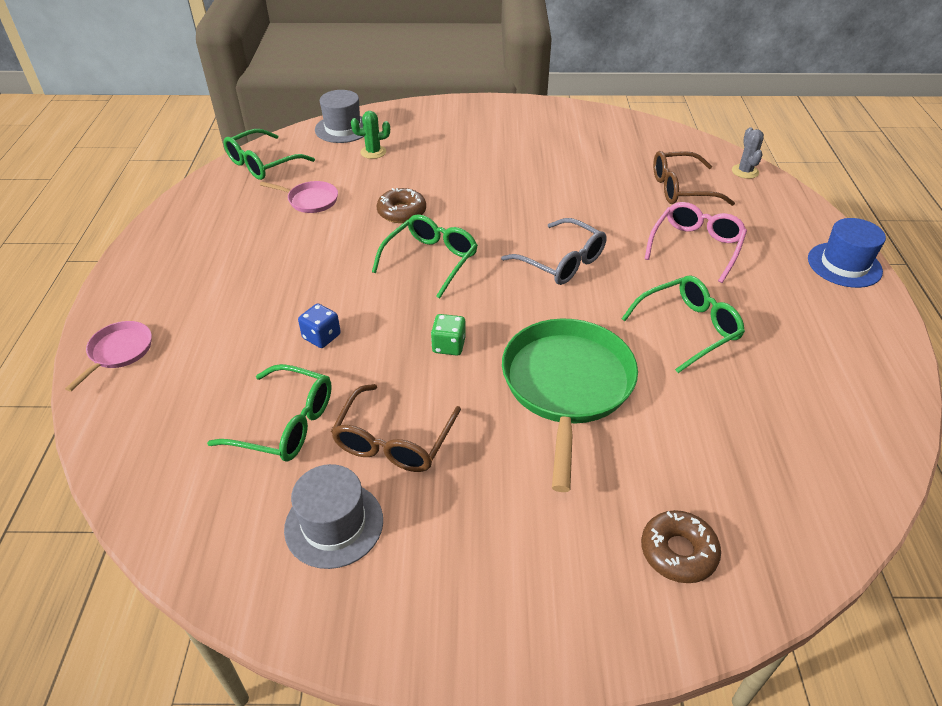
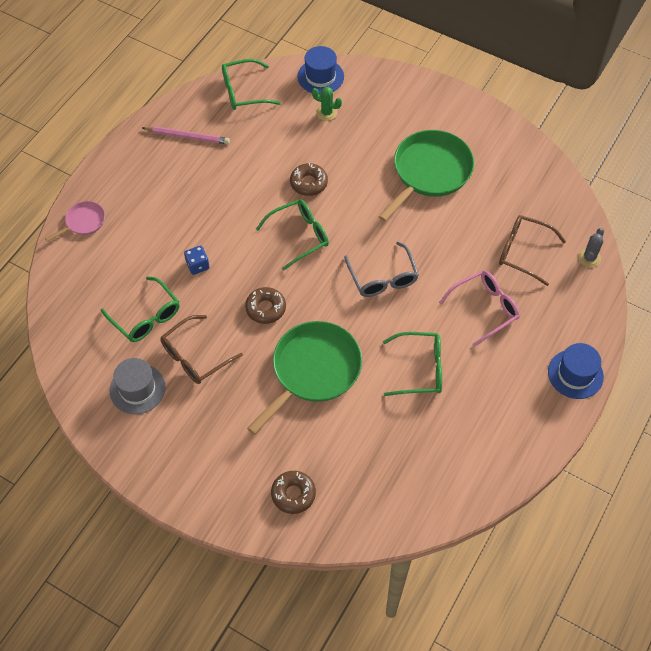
camera: 30 degrees right, 15 degrees up
pink pan [260,181,338,213] -> none
grey hat [315,90,364,143] -> blue hat [297,46,344,94]
green dice [431,314,466,355] -> brown donut [245,287,286,324]
none -> pink pencil [141,126,230,144]
none -> green pan [378,130,474,222]

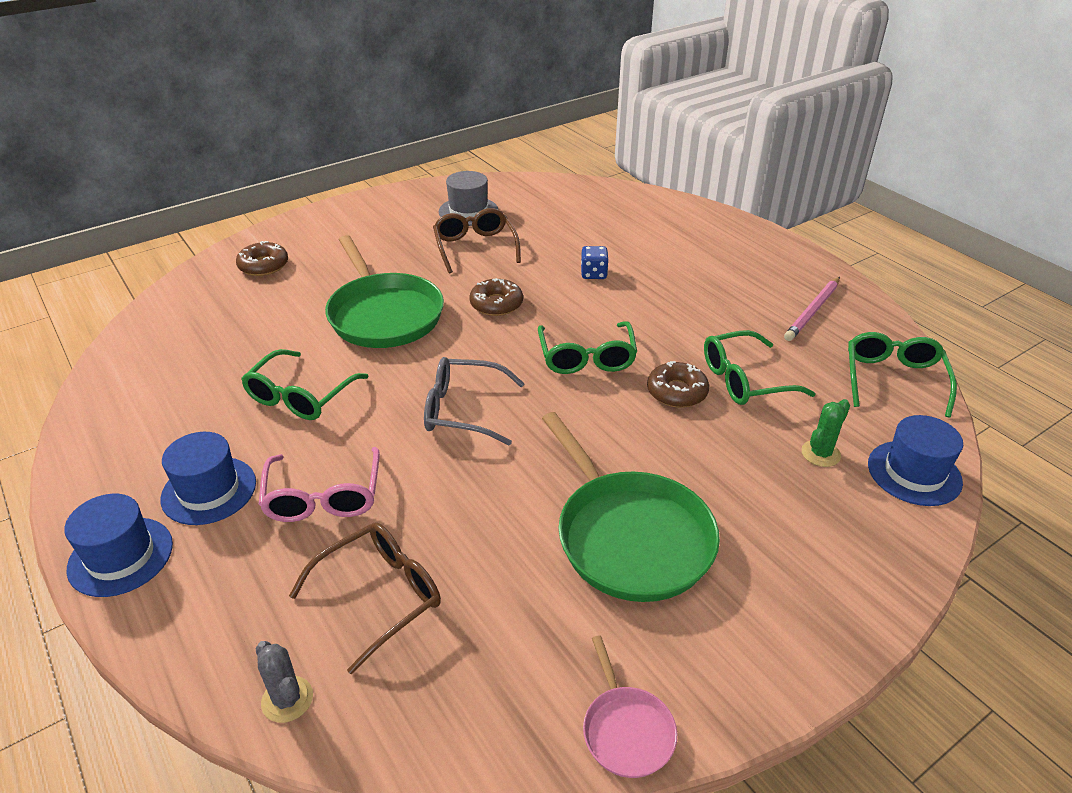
camera: 115 degrees right, 20 degrees down
pink pan [45,201,105,242] -> pink pan moved to [583,635,677,778]
green glasses [101,276,180,342] -> green glasses moved to [704,330,816,405]
none -> blue hat [160,432,256,525]

